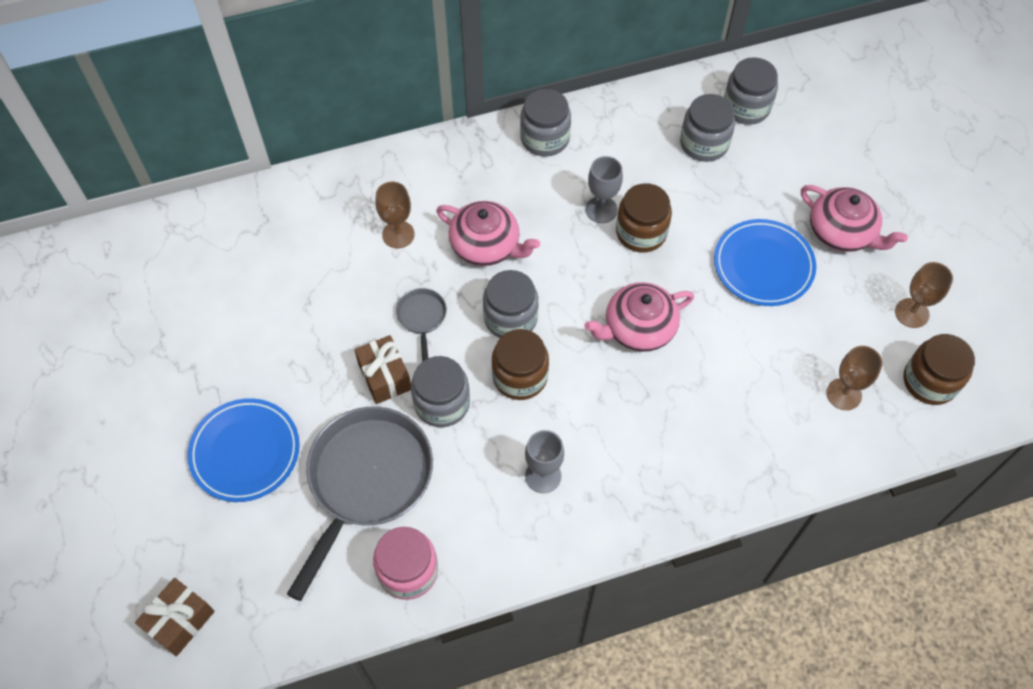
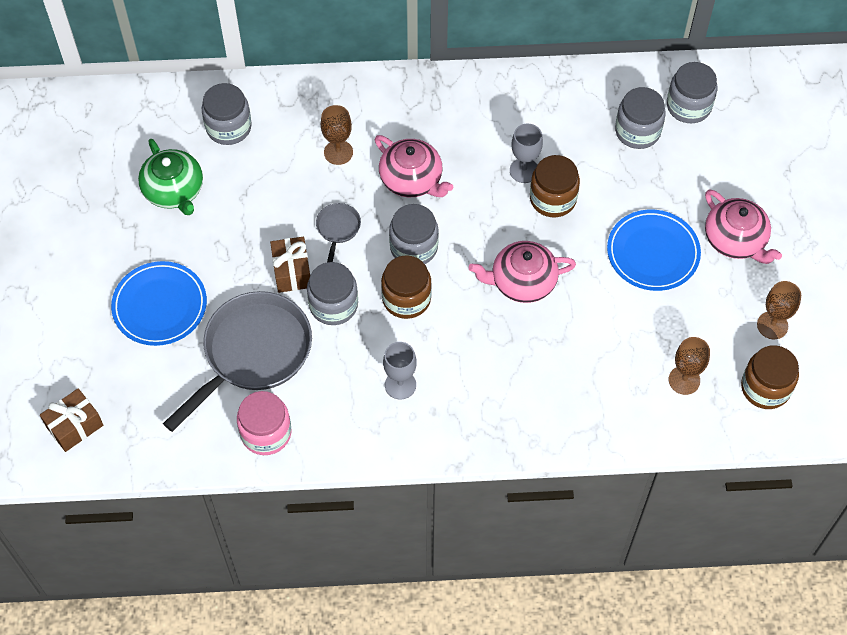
camera: 15 degrees right, 0 degrees up
grey jar [520,89,571,157] -> grey jar moved to [202,83,252,145]
none -> green teapot [138,139,203,215]

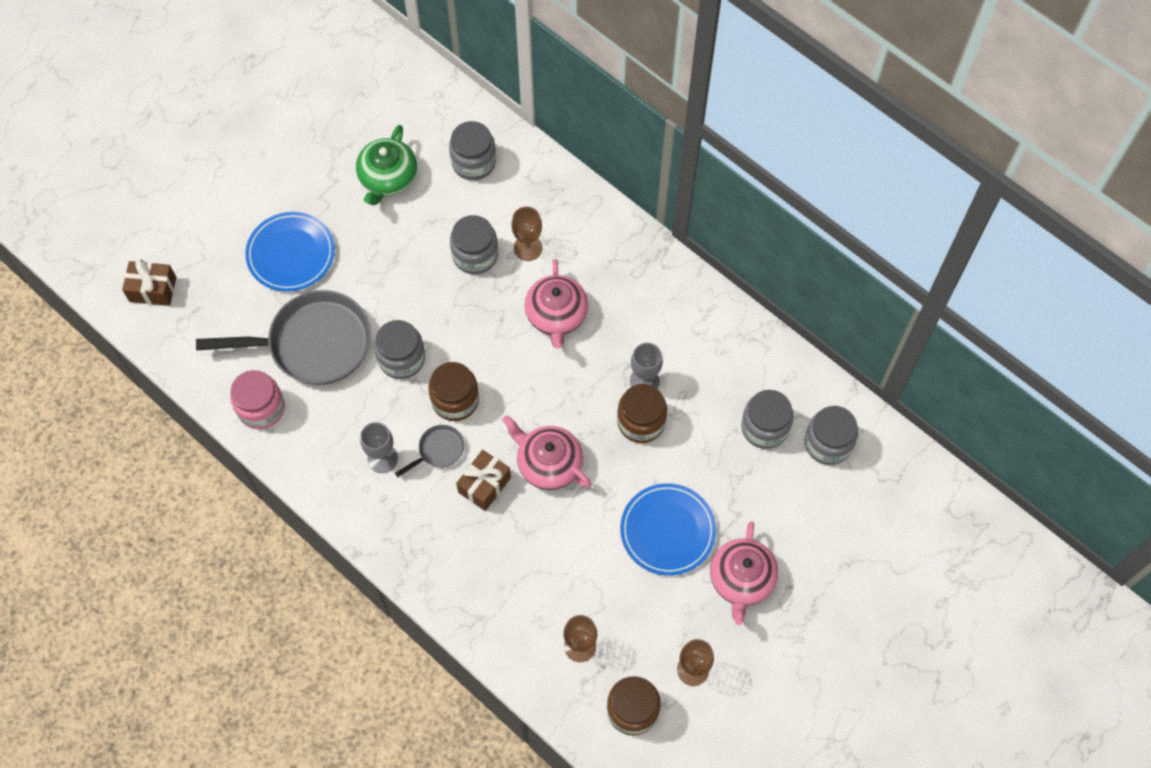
camera: 45 degrees right, 5 degrees up
brown gift [270,237,310,293] -> brown gift moved to [456,450,511,511]
grey pan [316,203,361,262] -> grey pan moved to [395,425,464,477]
grey jar [389,204,439,264] -> grey jar moved to [450,215,498,274]

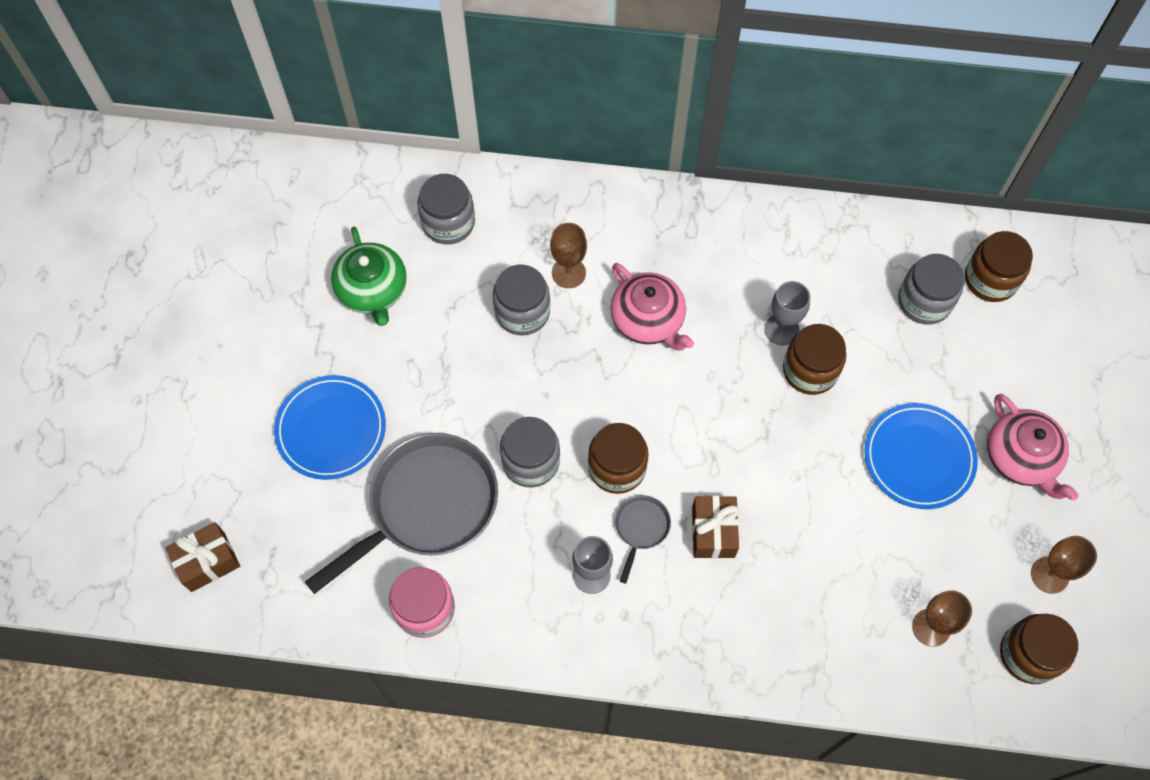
camera: 35 degrees left, 0 degrees up
pink teapot [502,415,591,490] -> none
grey jar [805,406,858,465] -> brown jar [965,231,1033,302]

